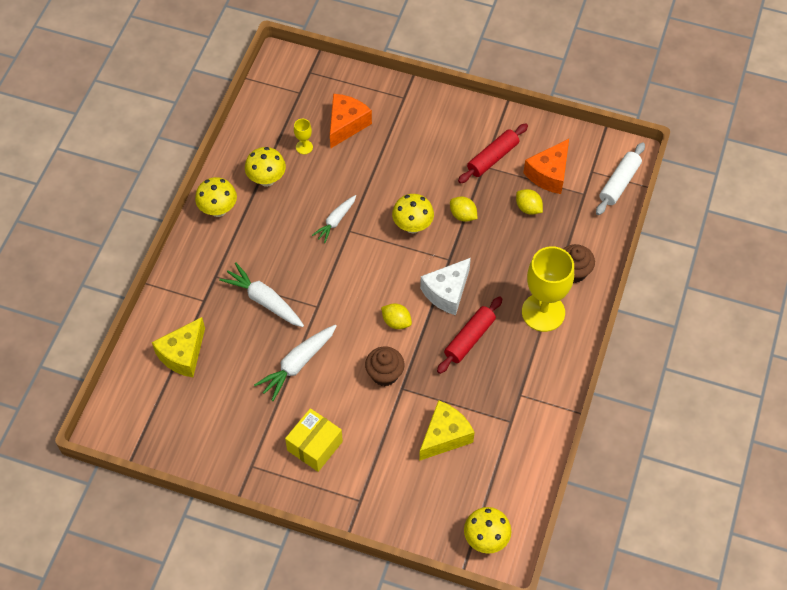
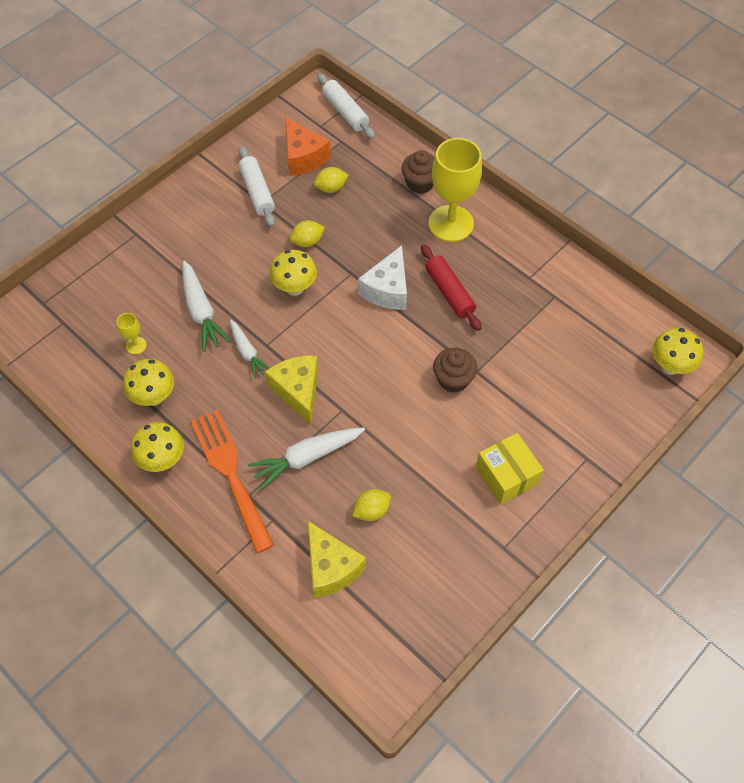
camera: 65 degrees left, 0 degrees up
white carrot [254,325,337,401] -> white carrot moved to [182,260,231,352]
orange cheese [330,94,372,148] -> none
yellow lemon [381,303,412,329] -> yellow lemon moved to [352,489,391,521]
yellow cheese [419,400,475,461] -> yellow cheese moved to [265,355,318,425]
white cheese [420,258,471,315] -> white cheese turned 45 degrees clockwise [358,245,407,310]
red rolling pin [458,123,528,184] -> white rolling pin [238,146,275,227]
none -> orange fork [191,409,274,553]

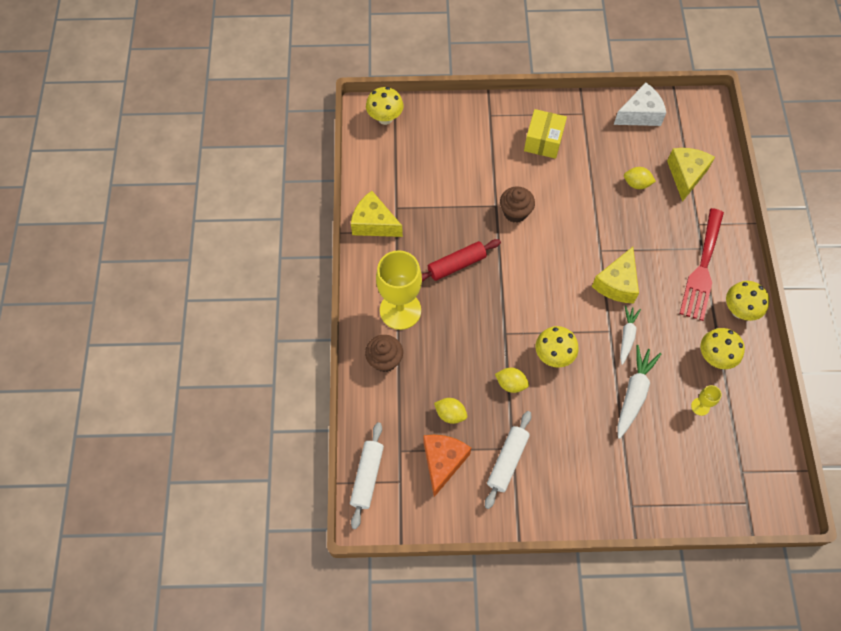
camera: 135 degrees left, 5 degrees up
orange fork [191,409,274,553] -> red fork [680,208,724,321]
white carrot [248,427,365,490] -> none
white cheese [358,245,407,310] -> white cheese moved to [614,83,666,126]
red rolling pin [421,245,481,331] -> red rolling pin turned 45 degrees clockwise [422,239,501,282]
none -> yellow cheese [351,191,403,237]

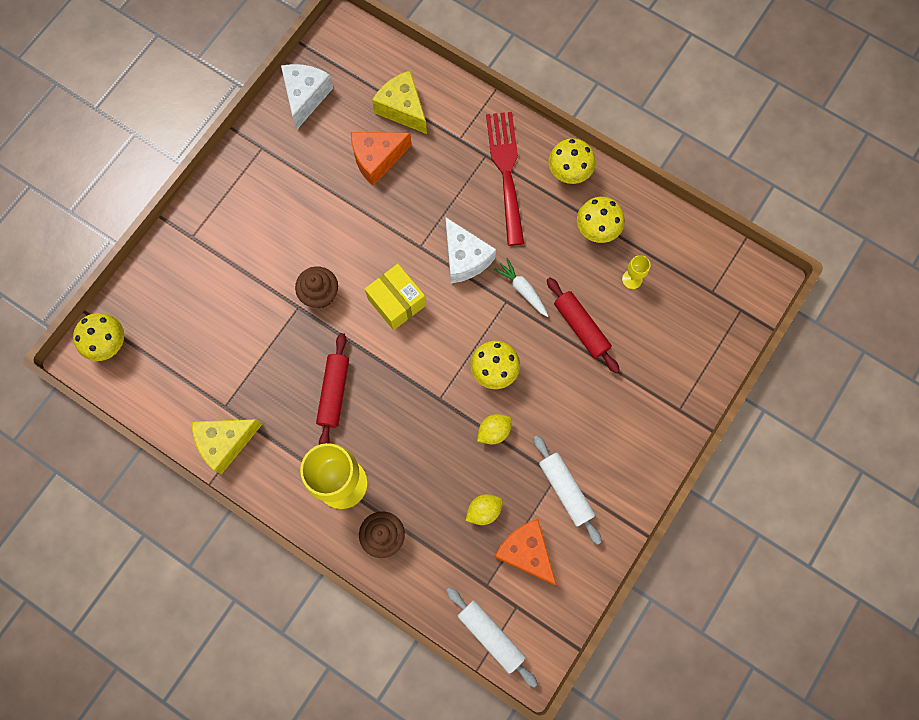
camera: 55 degrees left, 10 degrees up
yellow box [524,109,567,159] -> yellow box moved to [365,264,426,330]
yellow cheese [592,247,639,303] -> white cheese [445,217,496,283]
white carrot [617,345,661,439] -> red rolling pin [547,277,620,373]
yellow lemon [624,167,656,189] -> orange cheese [351,132,412,186]
red fork [680,208,724,321] -> red fork turned 150 degrees counterclockwise [486,112,524,246]

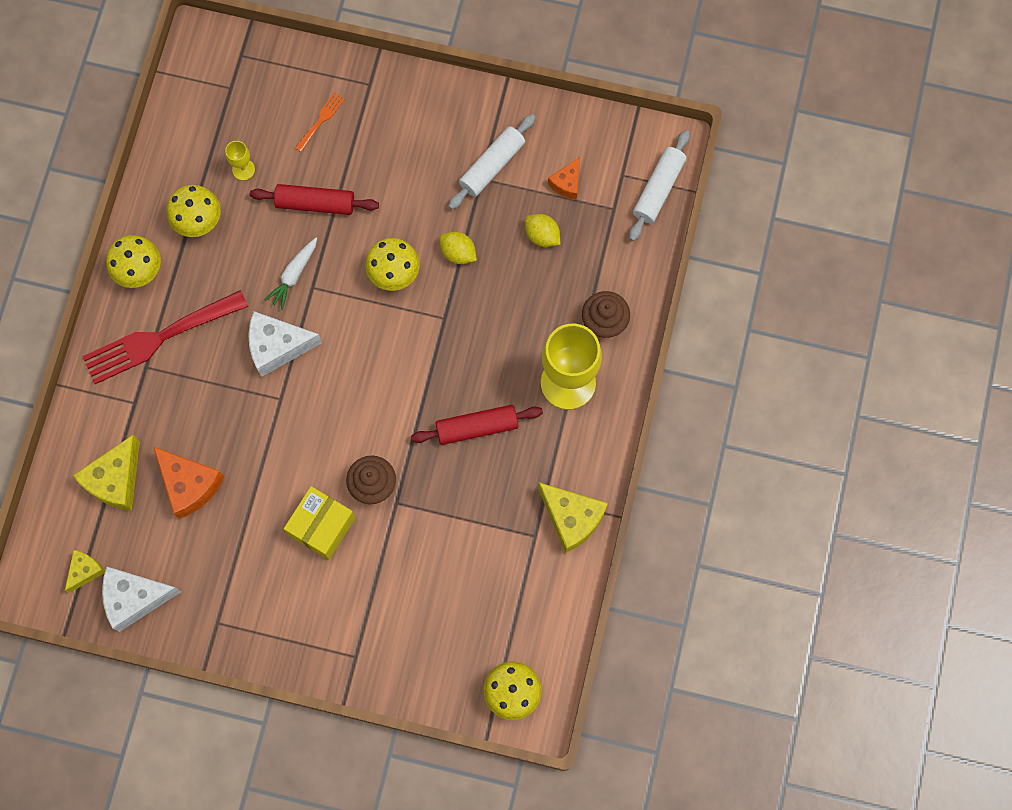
camera: 110 degrees left, 0 degrees up
yellow box [365,264,426,330] -> yellow box moved to [284,486,356,560]
white cheese [445,217,496,283] -> white cheese turned 135 degrees counterclockwise [248,311,322,377]
orange cheese [494,519,556,585] -> orange cheese [548,157,580,200], size x0.57
red rolling pin [547,277,620,373] -> red rolling pin turned 60 degrees clockwise [250,184,379,215]
none -> yellow cheese [65,550,105,593]
none -> orange fork [295,92,345,152]

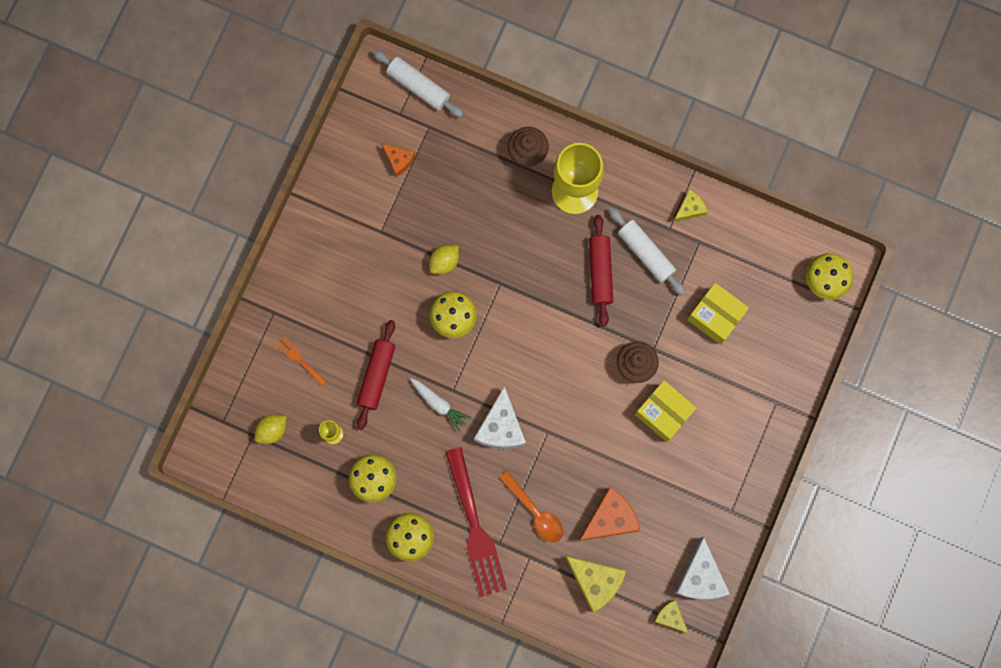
camera: 80 degrees left, 5 degrees up
white rolling pin [448,114,536,209] -> white rolling pin moved to [609,208,686,295]
yellow lemon [525,214,560,247] -> yellow lemon moved to [255,415,286,444]
yellow cheese [538,483,608,553] -> yellow cheese [673,189,708,222], size x0.57
none -> orange spoon [499,471,563,543]
none -> yellow box [687,283,749,345]

